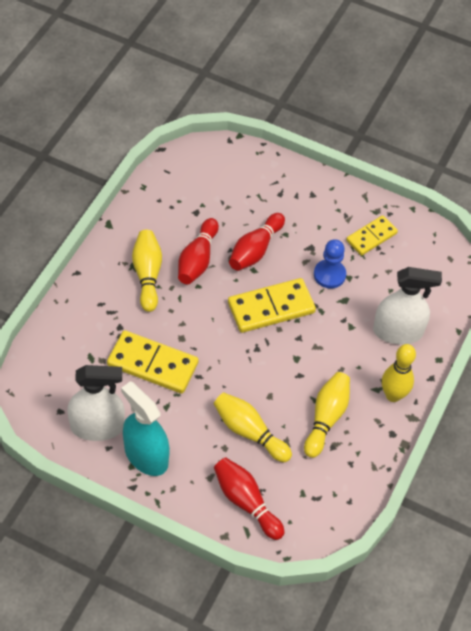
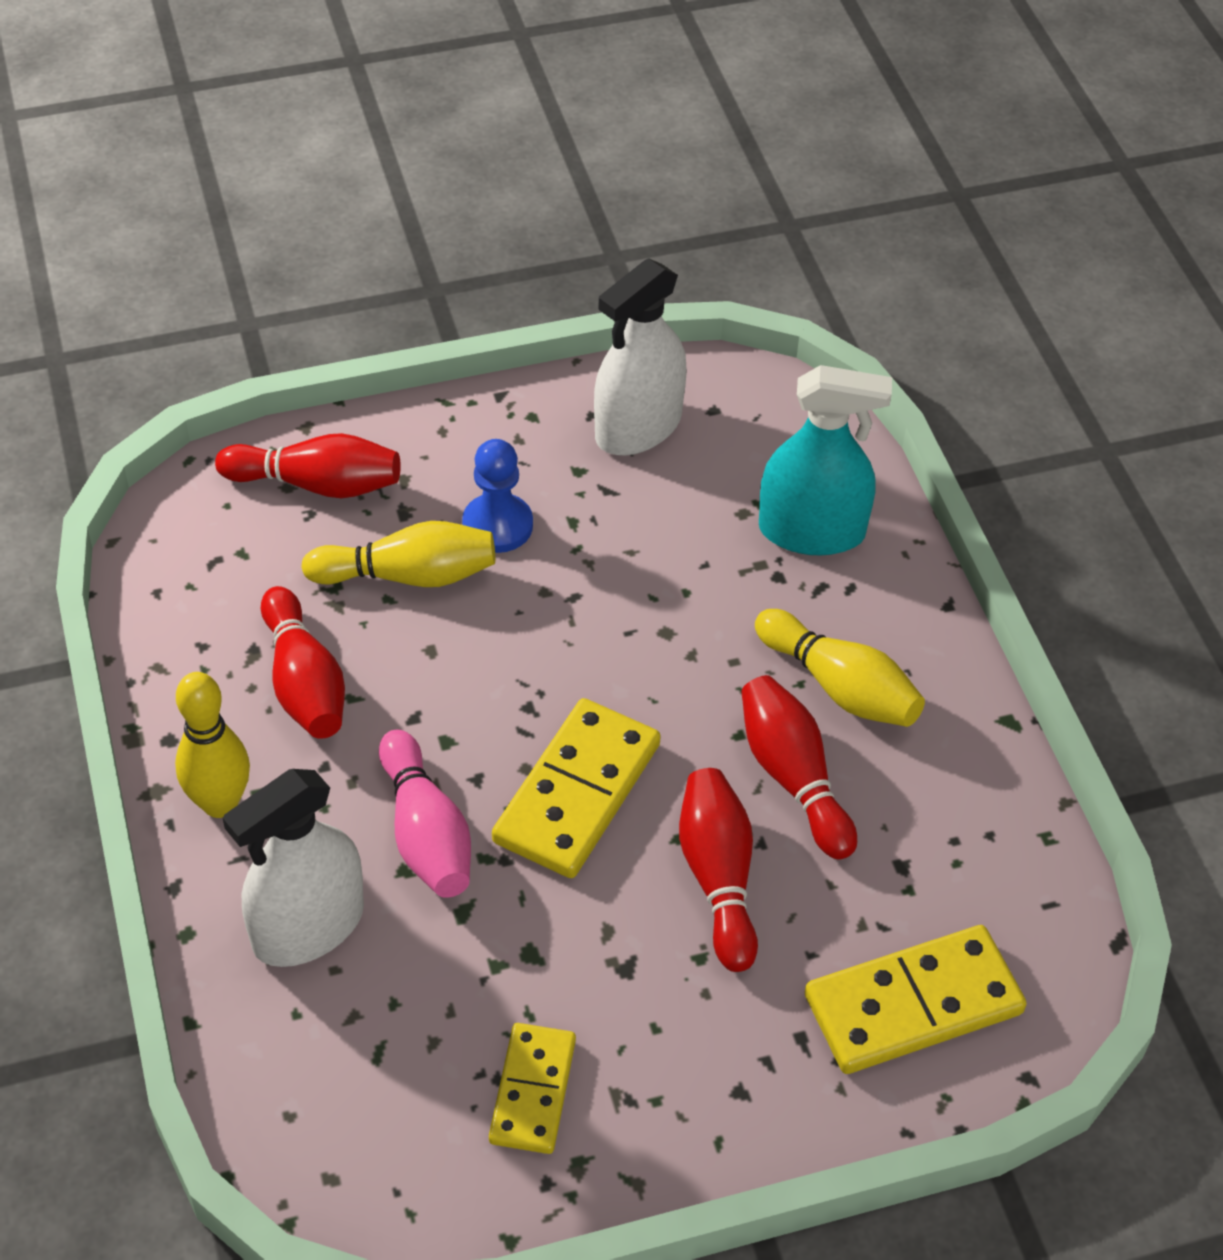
camera: 140 degrees right, 5 degrees down
yellow domino [107,330,199,394] -> yellow domino moved to [805,925,1026,1074]
turquoise spray bottle [121,381,170,476] -> turquoise spray bottle moved to [759,365,892,555]
yellow bowling pin [304,372,350,458] -> red bowling pin [261,586,345,739]
blue pawn [314,239,346,289] -> blue pawn moved to [462,439,533,553]
none -> pink bowling pin [379,729,471,898]

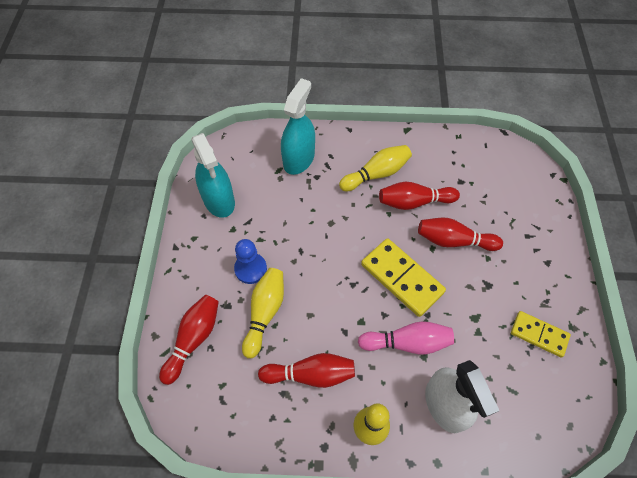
camera: 70 degrees left, 10 degrees up
white spray bottle [594,258,687,456] -> turquoise spray bottle [191,133,235,218]
yellow domino [805,925,1026,1074] -> none

